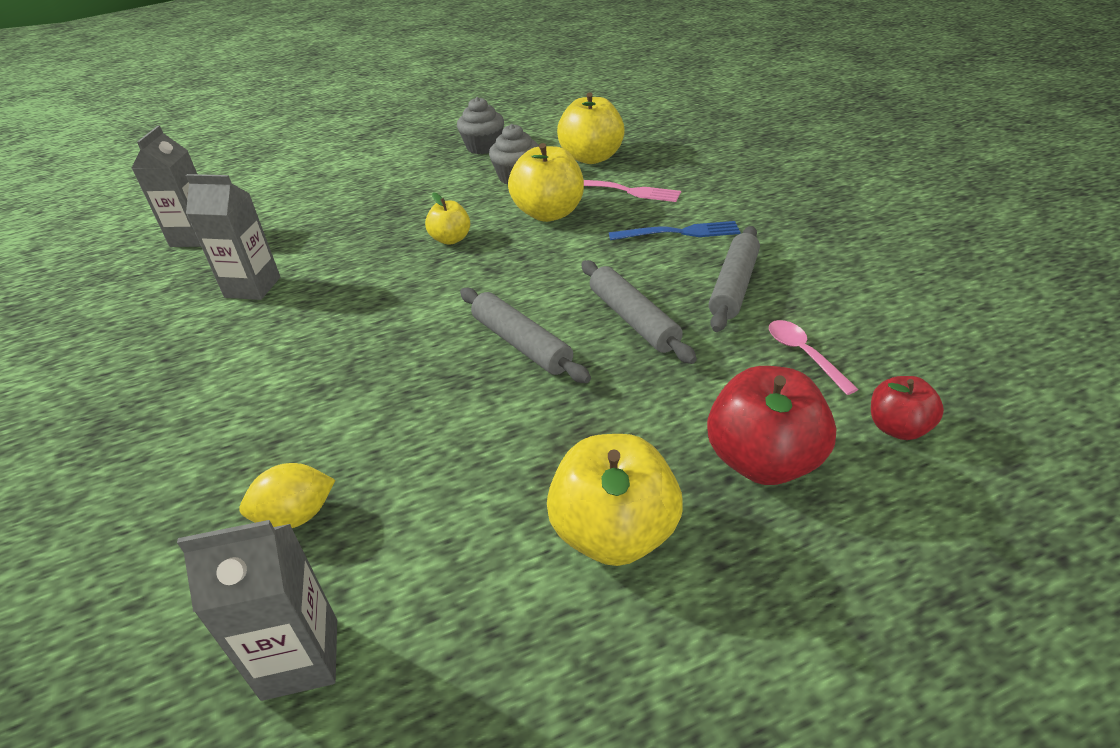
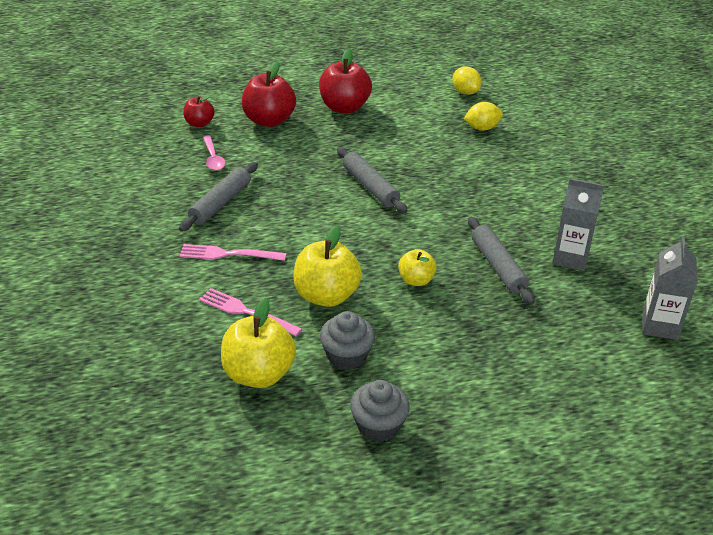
camera: 175 degrees left, 0 degrees up
grey carton [177,520,337,701] -> yellow lemon [452,66,482,95]
yellow apple [547,434,683,566] -> red apple [319,48,372,113]
grey rolling pin [581,260,697,364] -> grey rolling pin moved to [468,217,535,305]
blue fork [609,221,741,240] -> pink fork [179,244,287,261]

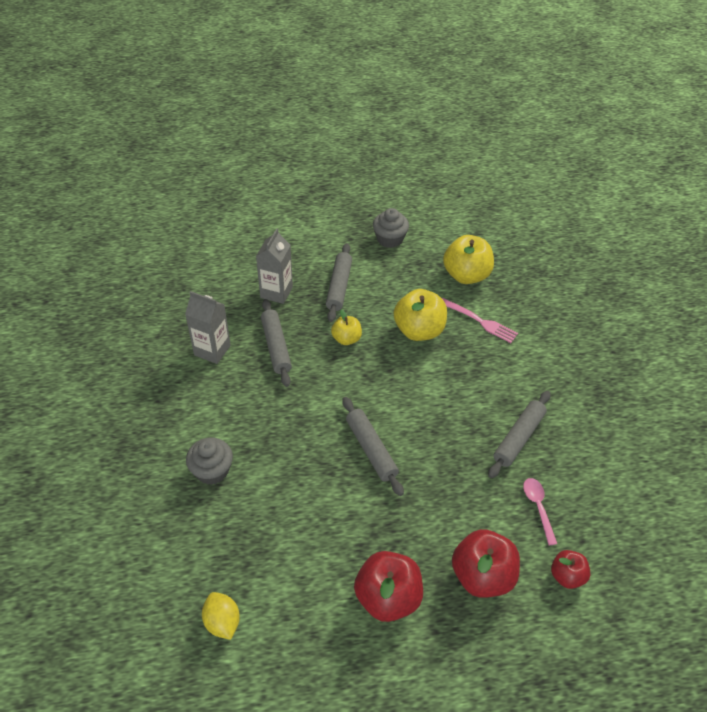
camera: 175 degrees left, 10 degrees up
pink fork [179,244,287,261] -> none
grey cupcake [320,311,375,370] -> grey cupcake moved to [186,438,233,485]
yellow lemon [464,102,503,131] -> none
grey carton [642,236,698,340] -> grey carton moved to [256,228,293,304]
none -> grey rolling pin [326,243,352,322]

